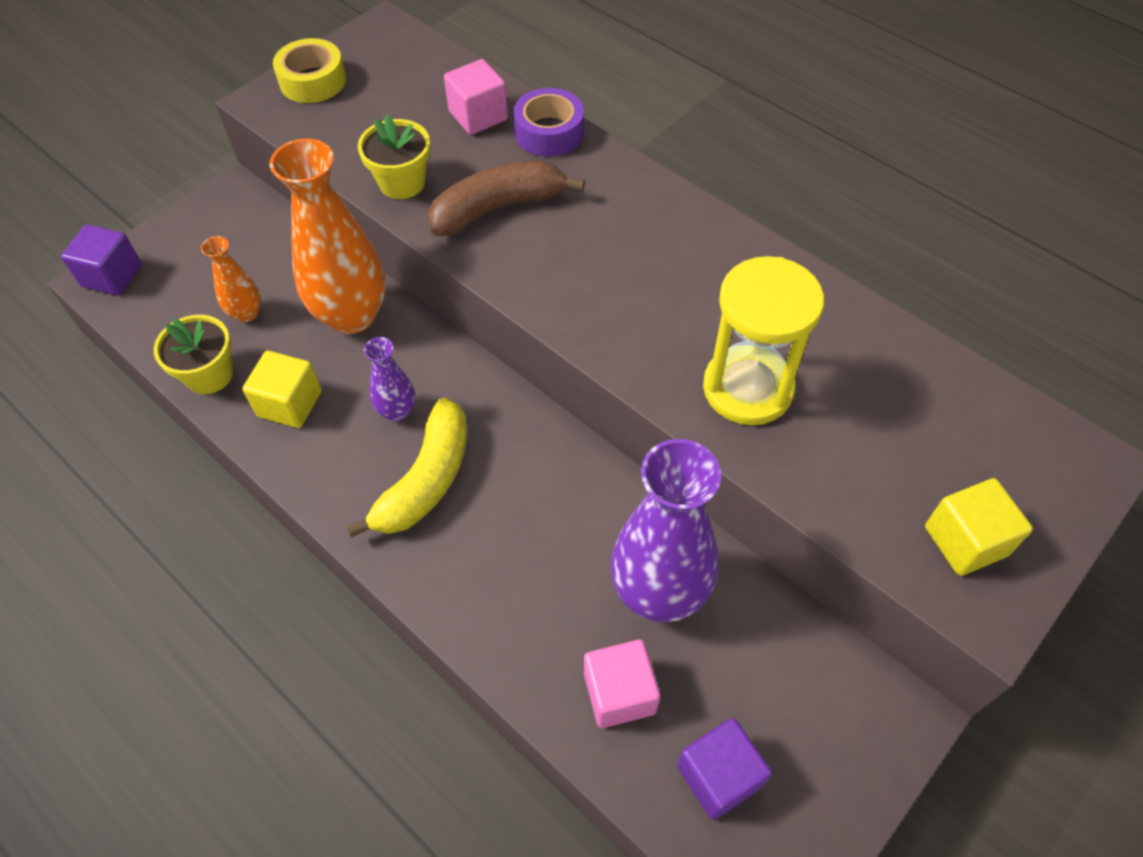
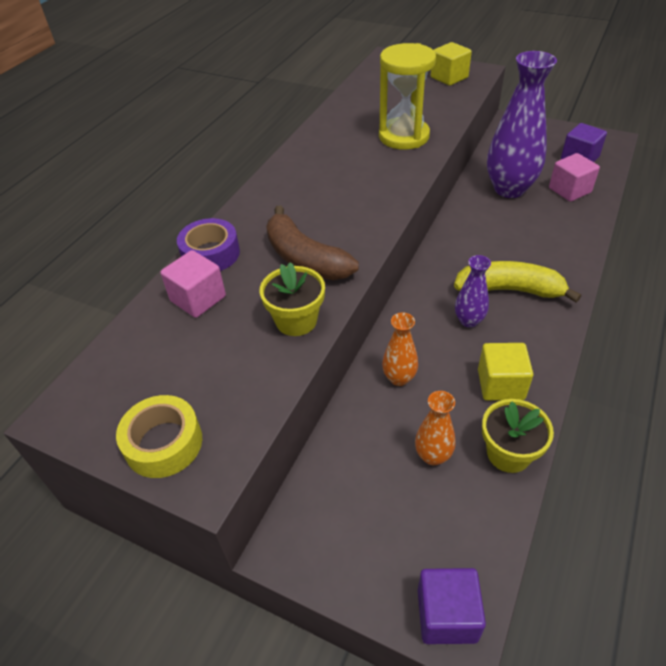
camera: 105 degrees left, 10 degrees down
orange vase [269,138,386,334] -> orange vase [382,312,418,386], size x0.48

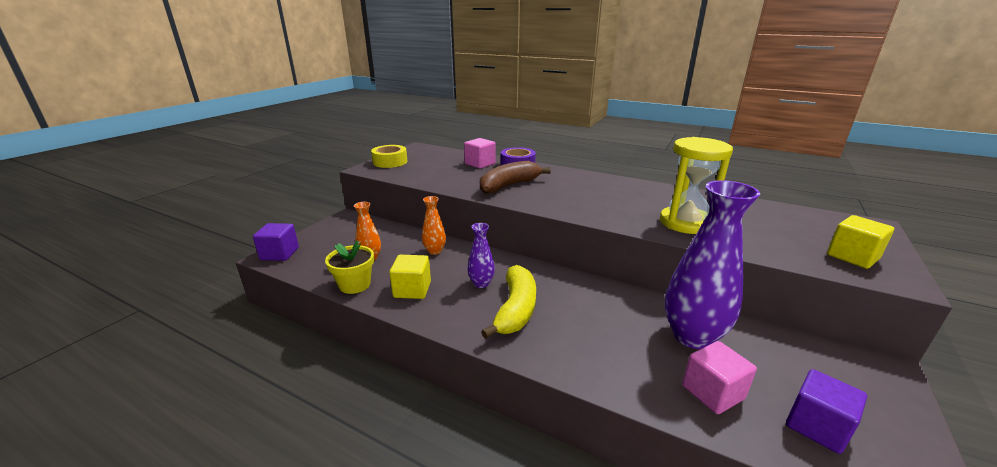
camera: 90 degrees right, 20 degrees down
yellow flower pot [260,262,325,336] -> none

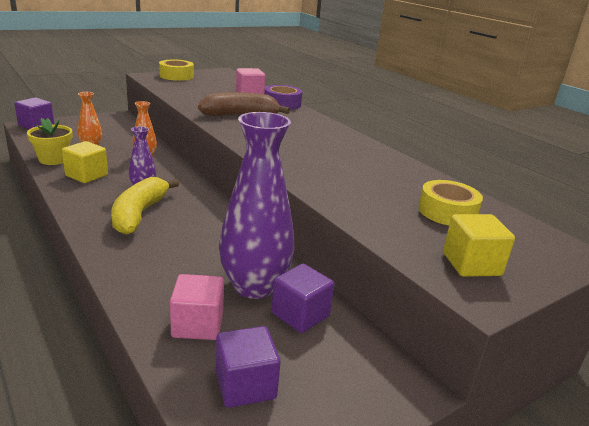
camera: 25 degrees right, 0 degrees up
yellow banana [481,265,536,339] -> yellow banana turned 150 degrees clockwise [111,177,179,235]
yellow hourglass [660,137,733,234] -> none
none -> purple cube [271,264,334,333]
none -> yellow tape [418,180,483,225]

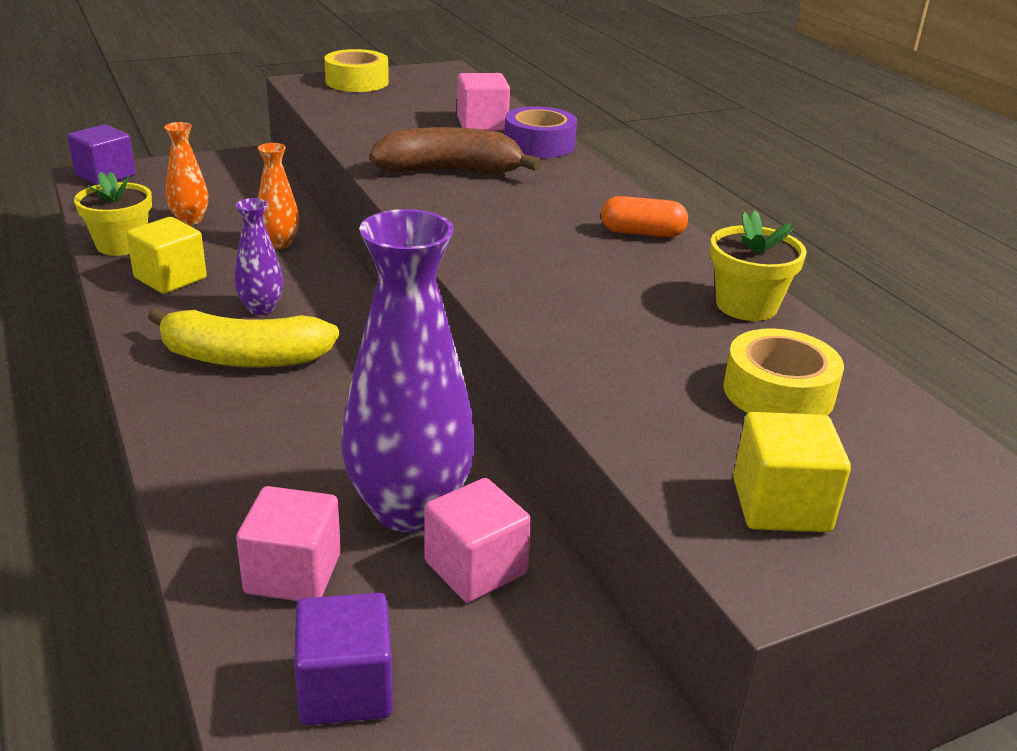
camera: 10 degrees right, 5 degrees up
yellow banana [111,177,179,235] -> yellow banana turned 105 degrees counterclockwise [148,308,339,368]
purple cube [271,264,334,333] -> pink cube [424,478,531,603]
none -> orange capsule [601,196,688,237]
none -> yellow flower pot [710,210,807,321]

